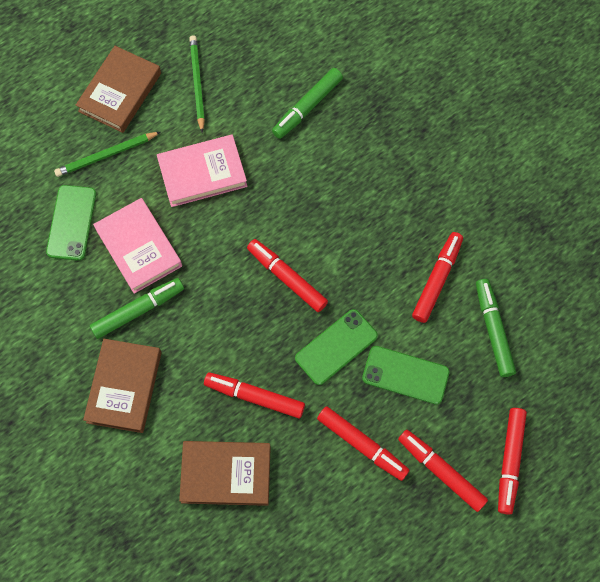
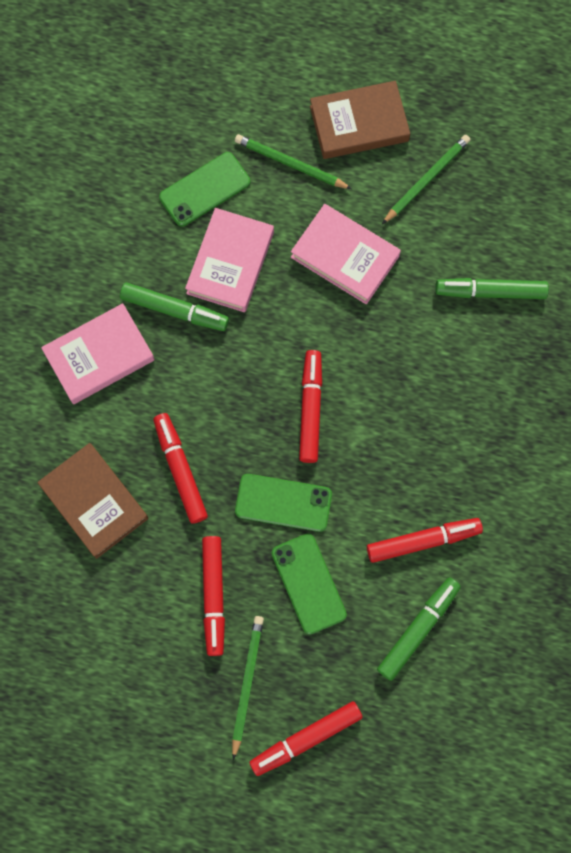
camera: 50 degrees right, 5 degrees up
brown book [83,339,161,433] -> pink book [41,303,155,404]
red marker [398,430,488,512] -> green pencil [232,616,264,760]

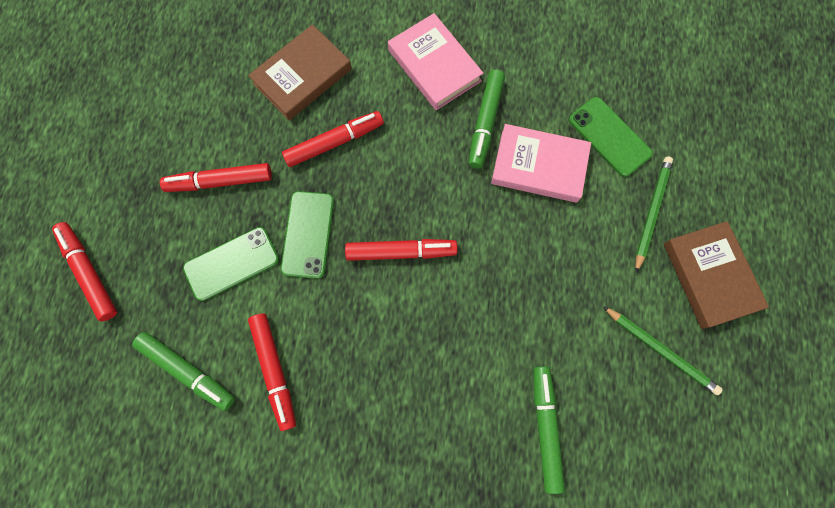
camera: 85 degrees right, 0 degrees up
green pencil [232,616,264,760] -> none
pink book [291,204,401,304] -> none

